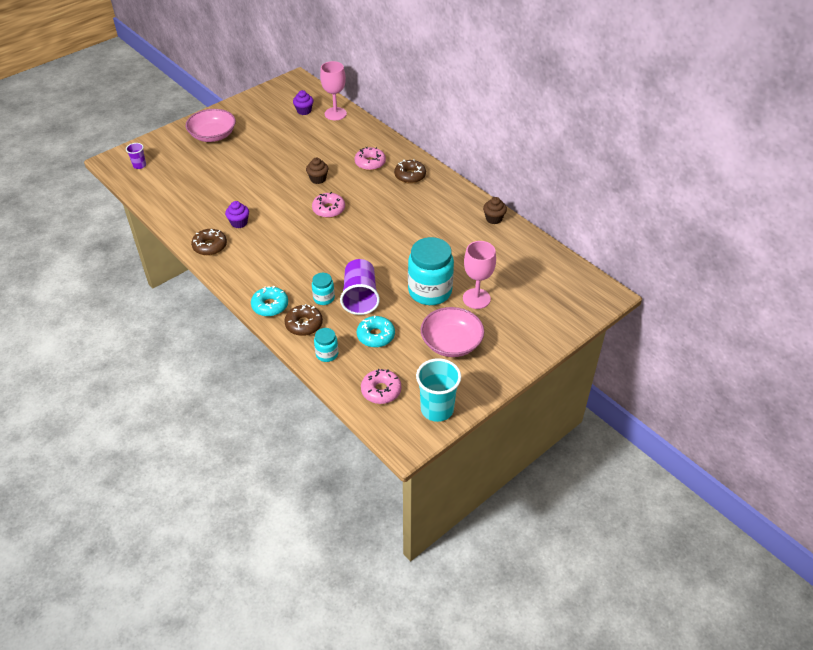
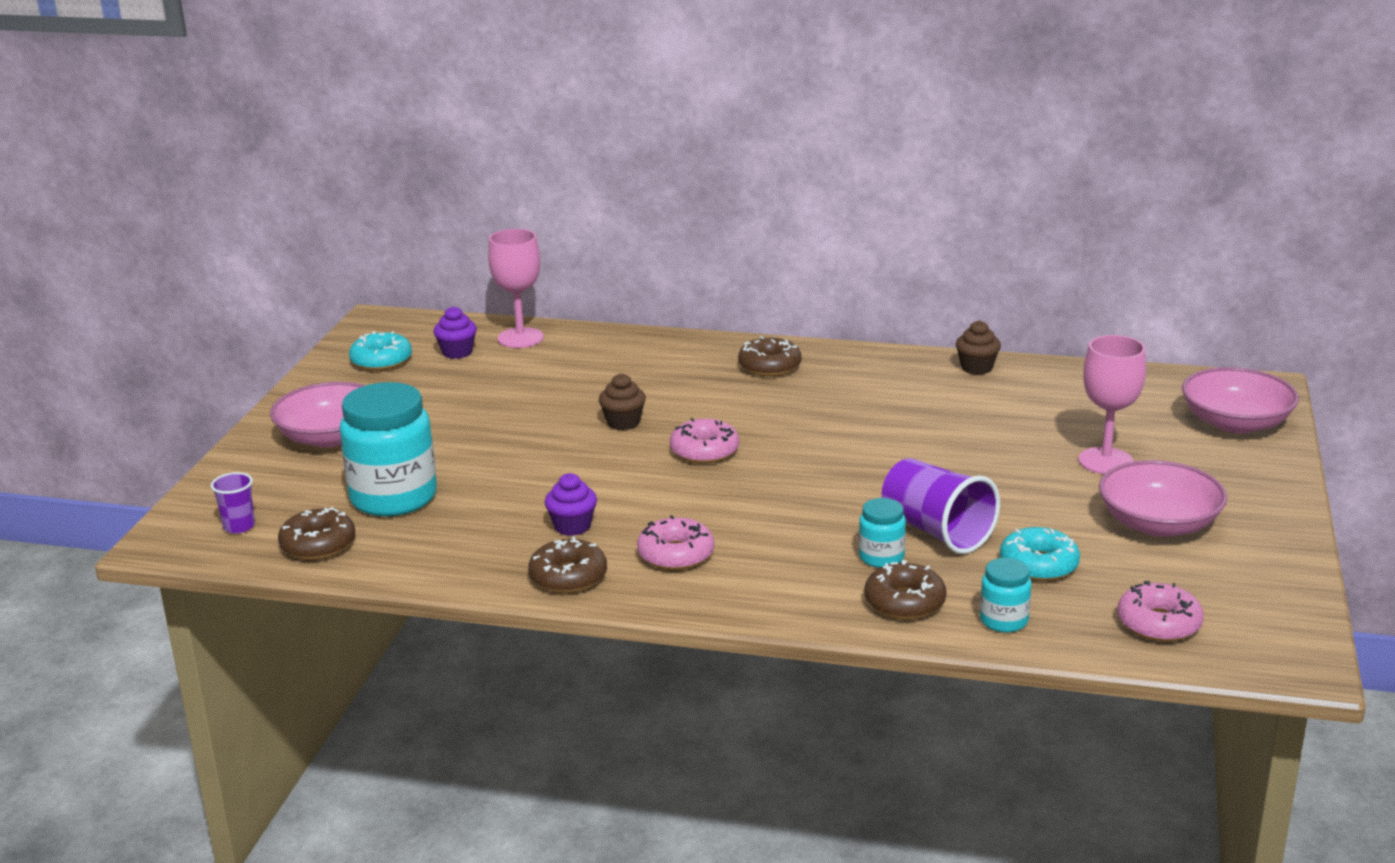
camera: 35 degrees left, 20 degrees down
turquoise donut [251,286,288,316] -> turquoise donut moved to [349,331,412,371]
pink donut [355,147,386,171] -> pink donut moved to [637,515,714,570]
turquoise jar [408,237,454,305] -> turquoise jar moved to [339,382,437,517]
turquoise cup [416,358,461,422] -> none
none -> brown donut [278,507,355,560]
none -> pink bowl [1182,367,1299,434]

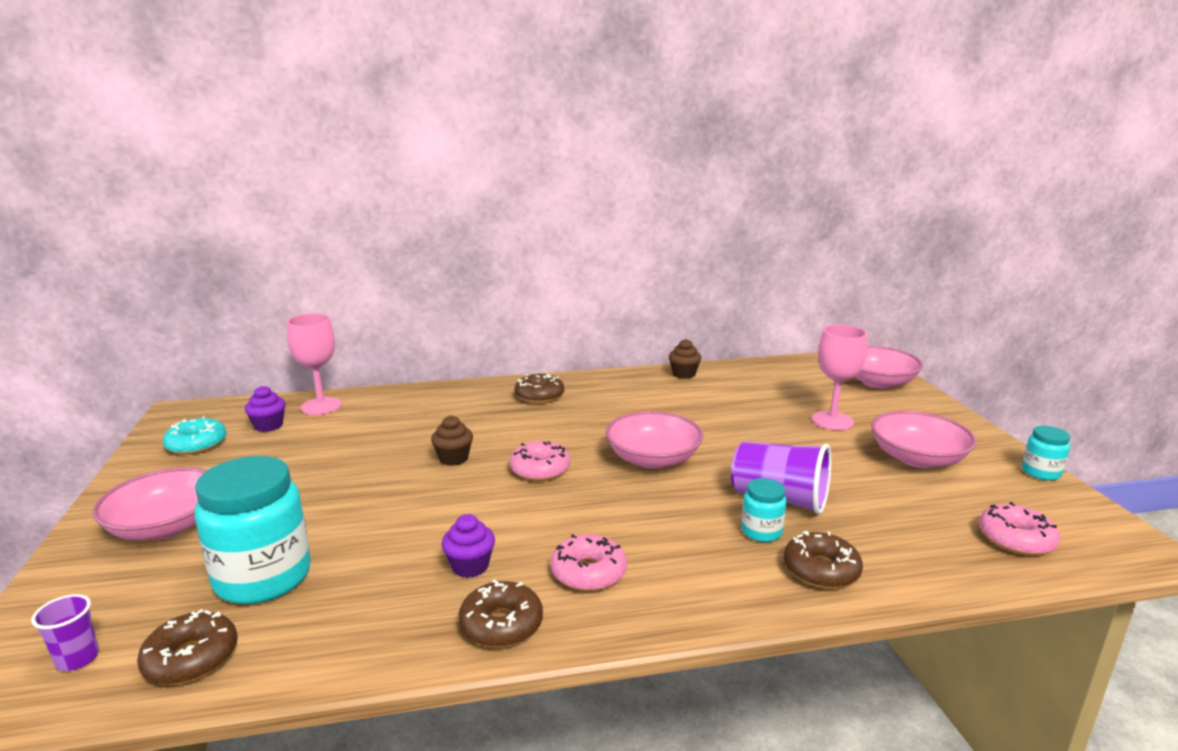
camera: 25 degrees left, 5 degrees down
turquoise jar [980,558,1031,633] -> turquoise jar moved to [1022,426,1070,480]
turquoise donut [1000,527,1080,581] -> none
none -> pink bowl [606,411,703,469]

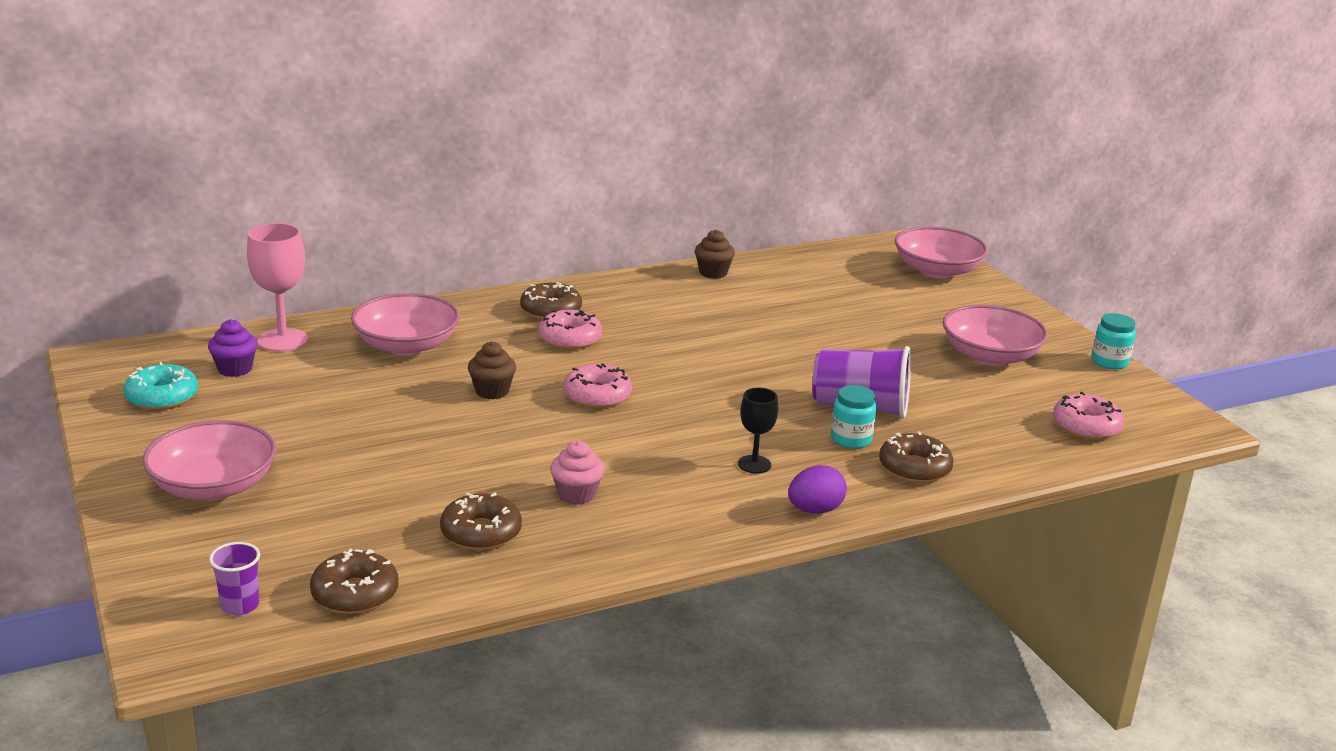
camera: 15 degrees left, 5 degrees up
turquoise jar [195,456,311,604] -> none
purple cupcake [442,514,495,578] -> pink cupcake [550,441,605,505]
brown donut [458,579,543,648] -> brown donut moved to [440,492,522,550]
pink donut [551,534,627,591] -> pink donut moved to [538,310,602,350]
pink bowl [606,411,703,469] -> pink bowl moved to [351,293,460,355]
pink goblet [812,325,867,430] -> none
none -> black goblet [738,388,778,474]
none -> purple egg [788,465,847,514]

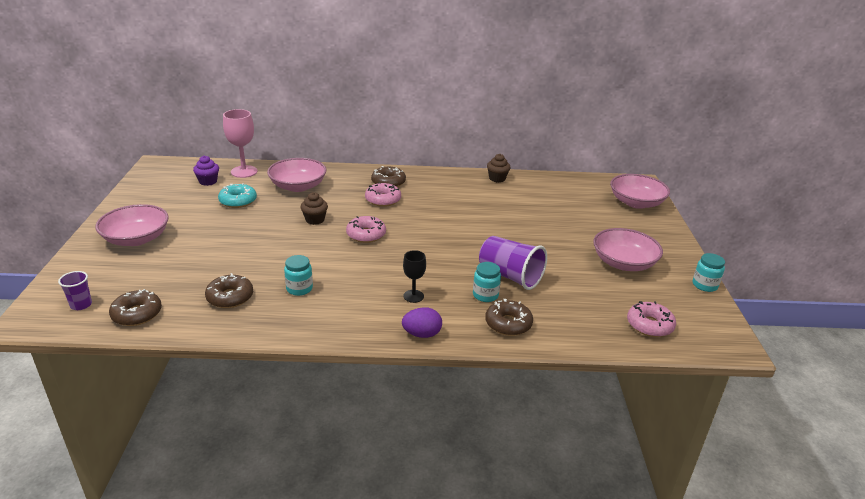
camera: 25 degrees right, 5 degrees up
turquoise donut [123,362,198,410] -> turquoise donut moved to [218,183,257,208]
pink cupcake [550,441,605,505] -> turquoise jar [284,255,313,296]

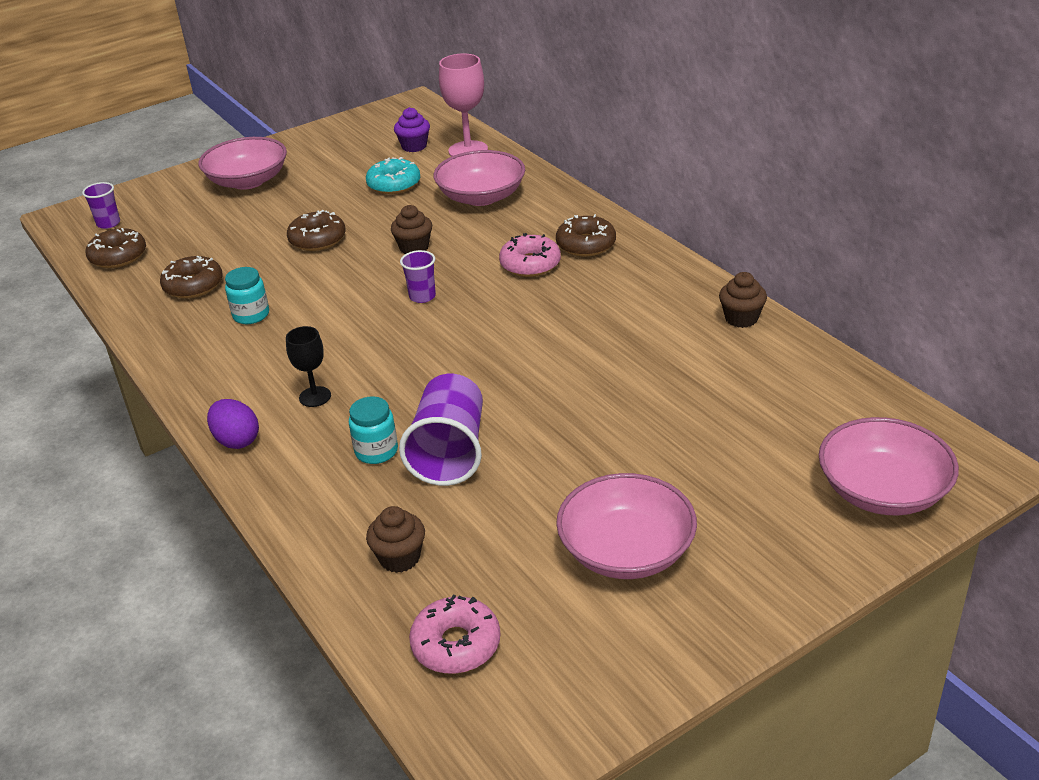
camera: 60 degrees right, 5 degrees up
pink donut [346,216,386,243] -> purple cup [400,250,436,303]
brown donut [485,299,533,336] -> brown donut moved to [287,210,345,251]
turquoise jar [693,253,725,292] -> none
none -> brown cupcake [366,506,425,573]

